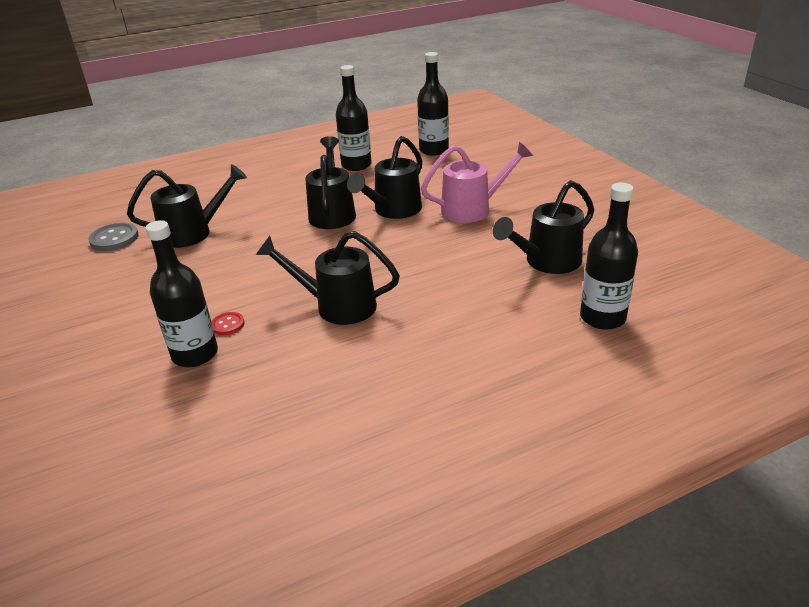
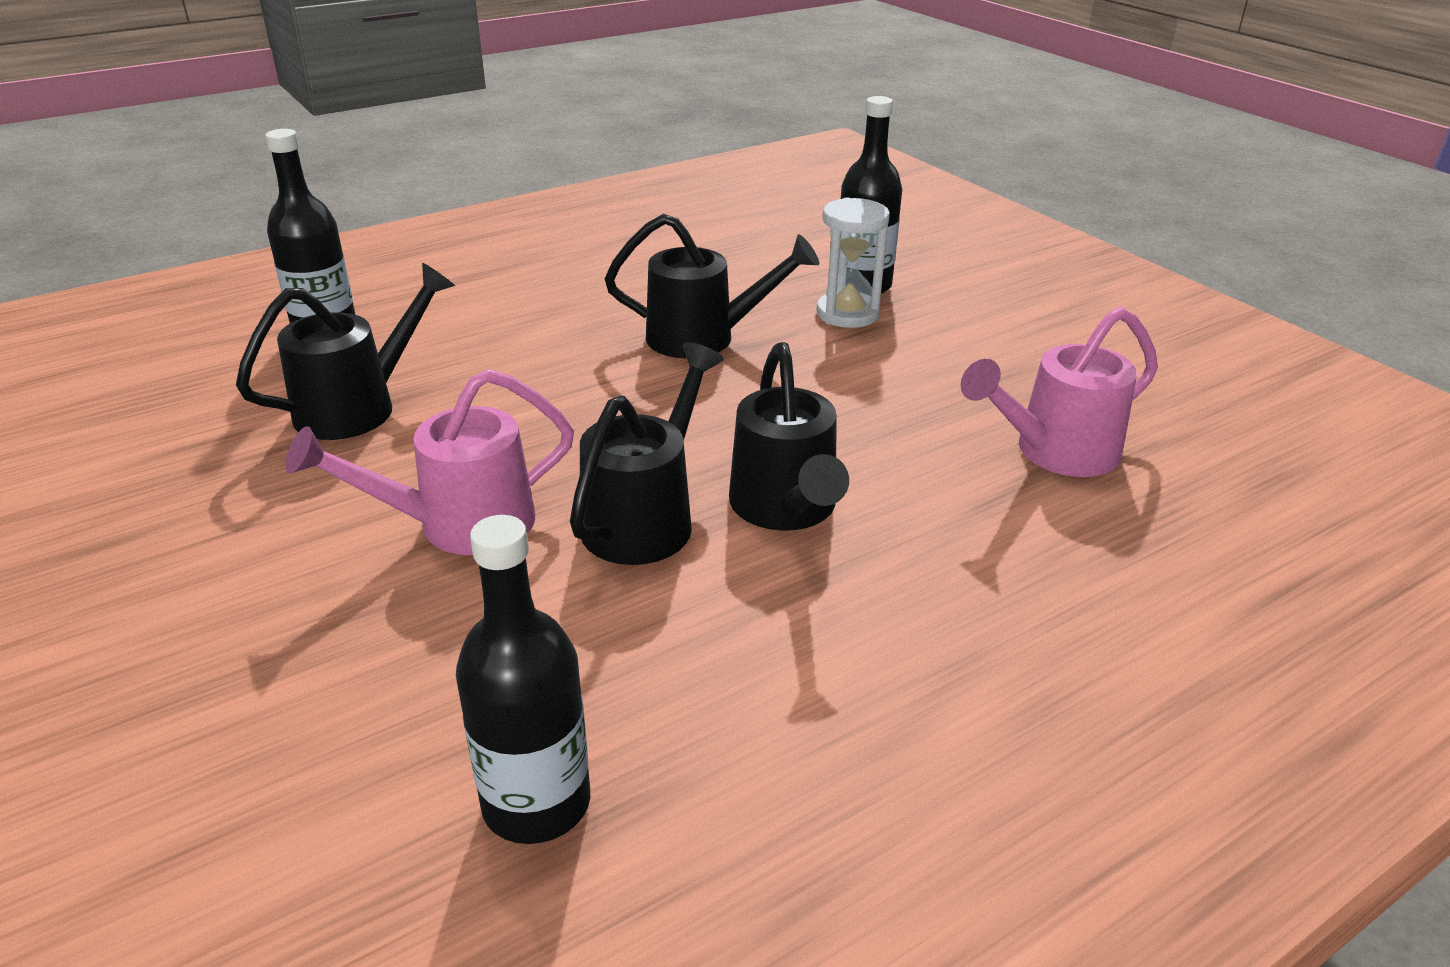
camera: 170 degrees right, 0 degrees up
grey button [88,222,139,251] -> none
black watering can [127,164,247,248] -> pink watering can [961,307,1158,477]
red button [211,312,245,335] -> white hourglass [816,197,890,328]
black bottle [336,65,372,171] -> none

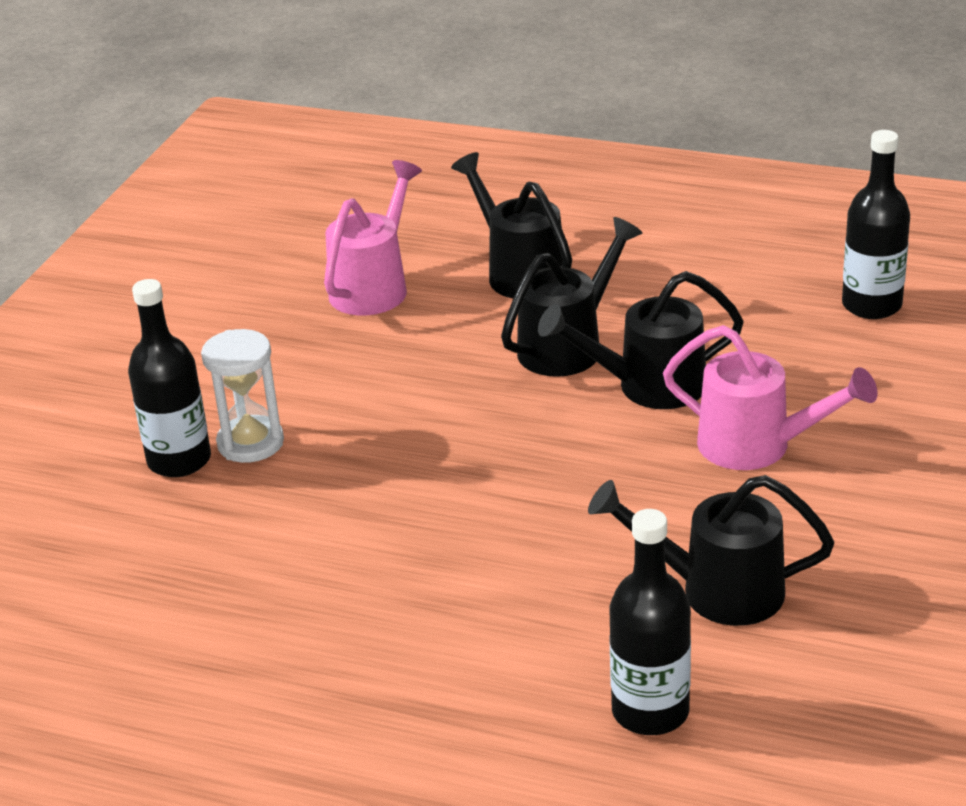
camera: 125 degrees left, 0 degrees up
black watering can [605,214,819,358] -> black watering can moved to [451,152,572,298]
pink watering can [961,307,1158,477] -> pink watering can turned 90 degrees counterclockwise [324,160,422,315]

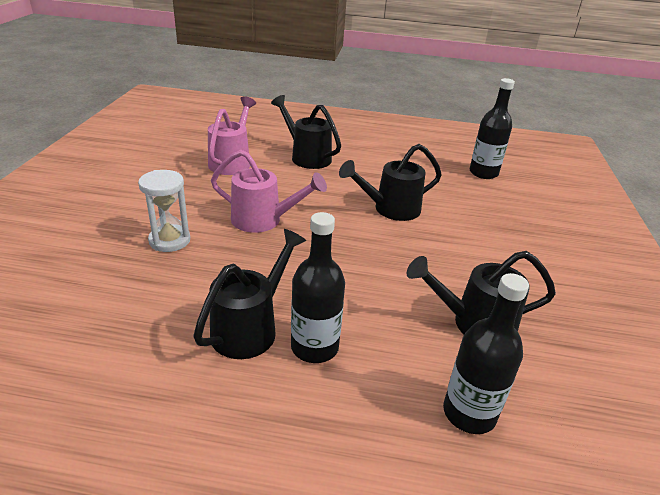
camera: 15 degrees left, 0 degrees up
black bottle [128,279,211,477] -> black bottle moved to [291,212,345,363]
black watering can [501,217,642,377] -> black watering can moved to [193,229,306,359]
pink watering can [663,325,878,470] -> pink watering can moved to [211,150,327,233]

